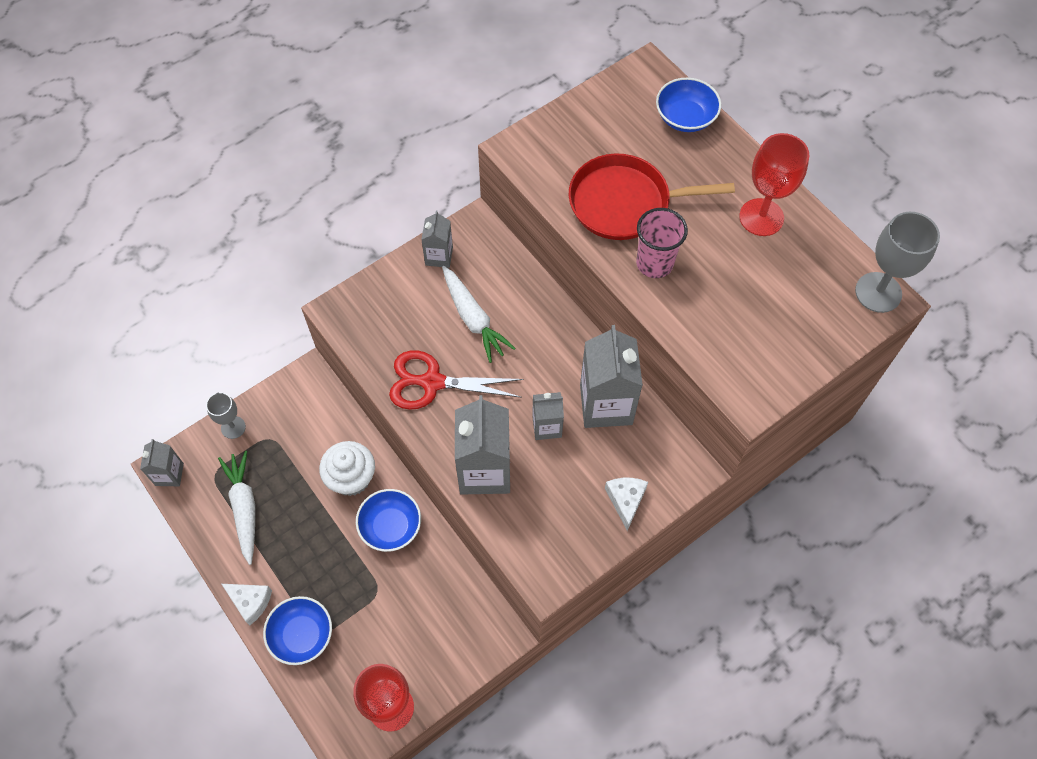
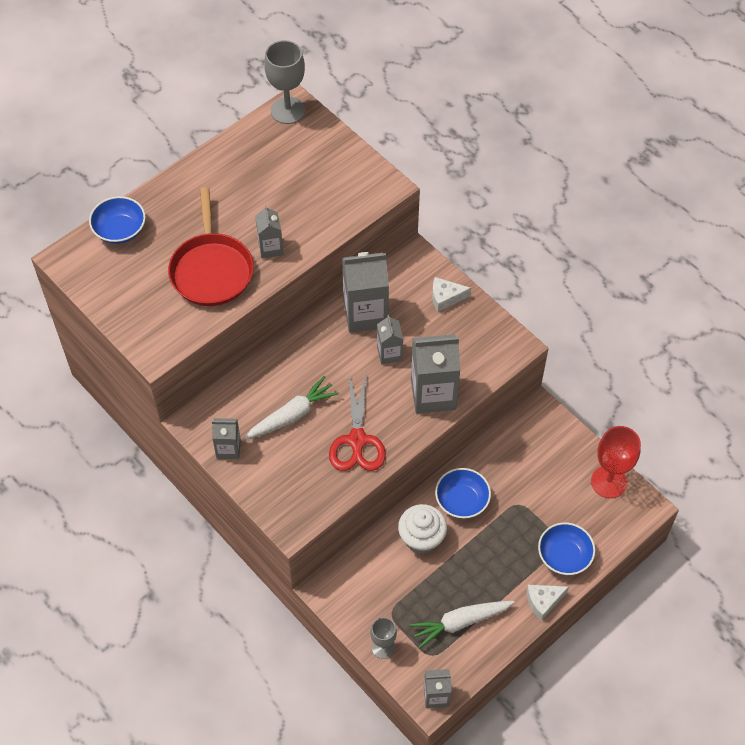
camera: 95 degrees left, 5 degrees down
white cheese [222,584,272,626] -> white cheese turned 135 degrees counterclockwise [527,585,569,621]
pink cup [636,208,688,278] -> grey carton [255,205,283,259]
red goblet [739,133,809,236] -> none

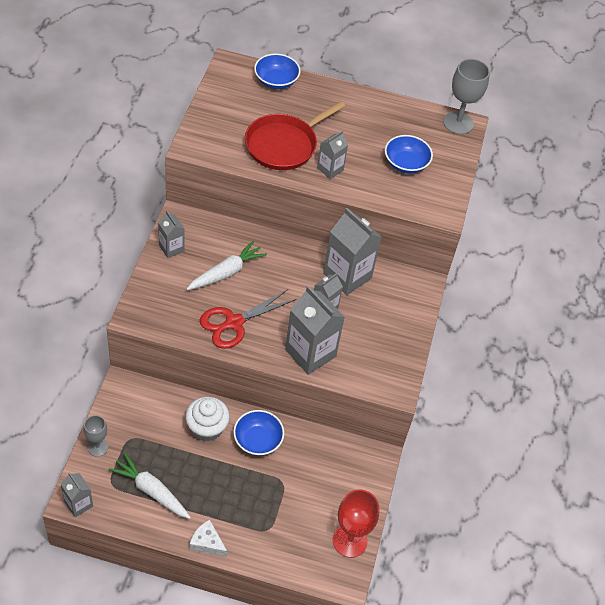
camera: 50 degrees right, 5 degrees down
white carrot [244,376,339,440] -> white carrot turned 60 degrees counterclockwise [187,240,267,290]
white cheese [432,277,471,312] -> none
blue bowl [538,522,595,575] -> blue bowl moved to [385,135,433,174]

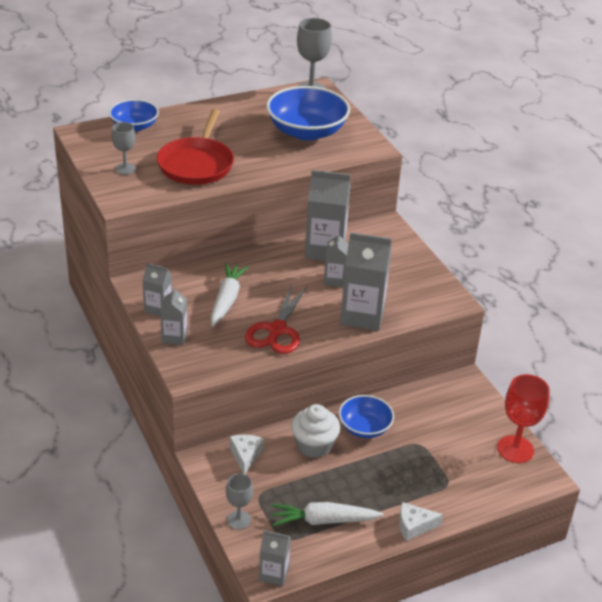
camera: 35 degrees left, 15 degrees down
grey carton [317,131,348,179] -> grey carton moved to [160,287,188,345]
blue bowl [385,135,433,174] -> blue bowl [266,86,350,141], size x1.70
none -> grey goblet [112,122,136,175]
none -> white cheese [230,435,264,474]

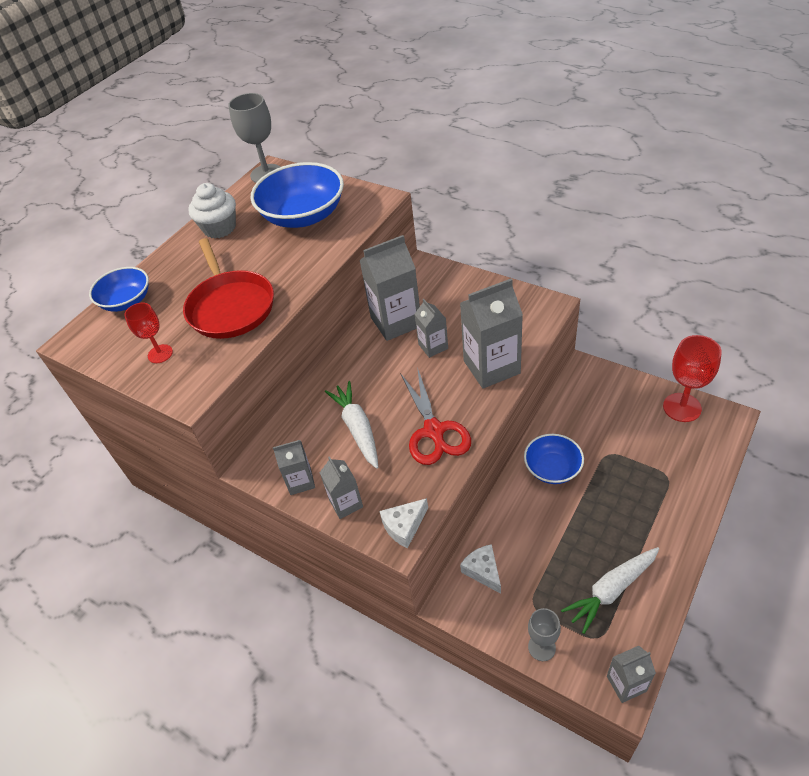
camera: 25 degrees left, 10 degrees up
grey goblet [112,122,136,175] -> red goblet [124,303,173,363]
white cupcake [291,404,340,458] -> white cupcake moved to [188,183,236,238]
white cheese [399,502,443,541] -> white cheese moved to [379,498,428,548]

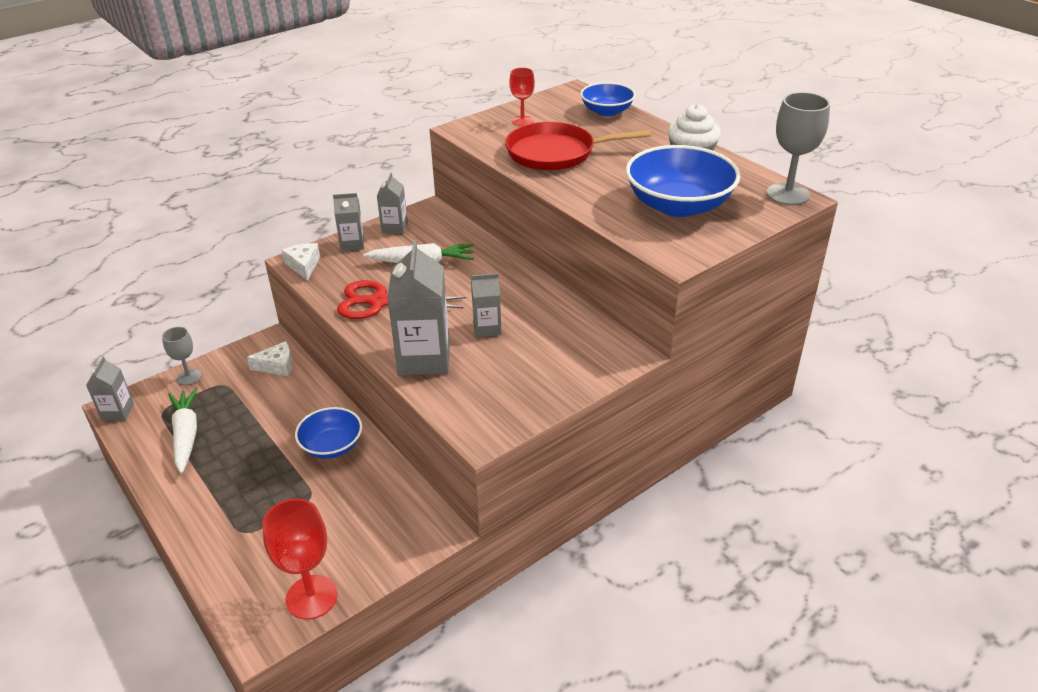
camera: 105 degrees right, 10 degrees down
grey carton [359,235,420,341] -> none

